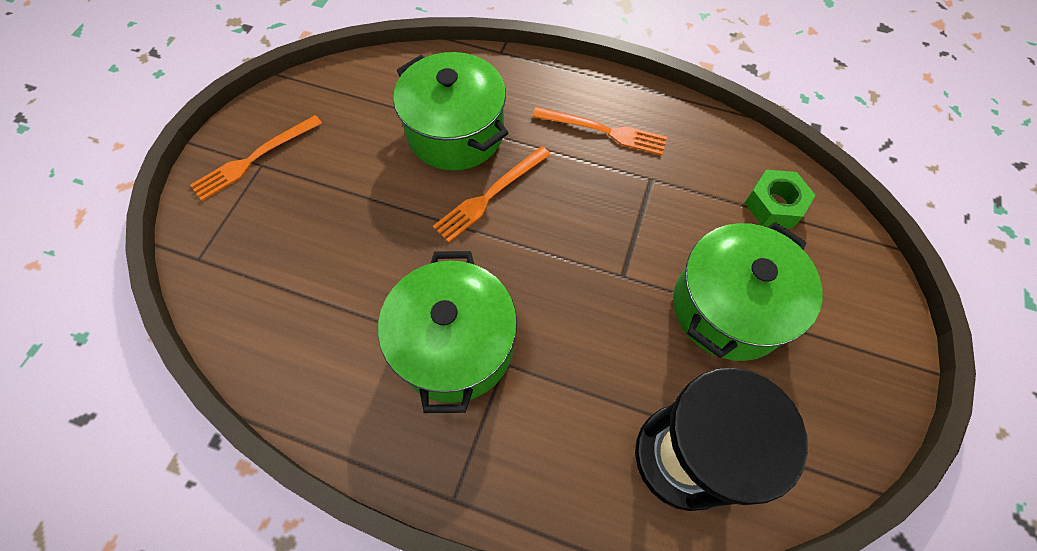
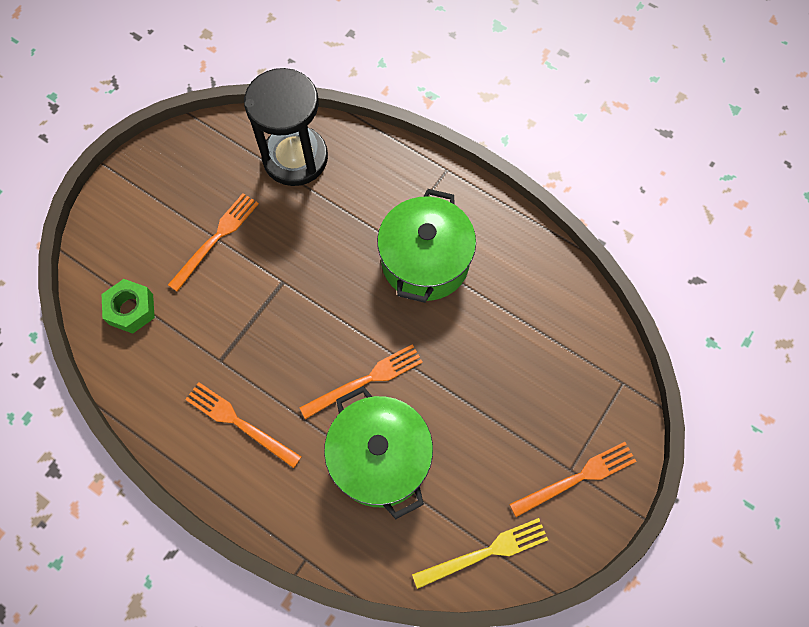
camera: 165 degrees left, 5 degrees up
green pot [673,222,823,361] -> orange fork [168,193,259,292]
none -> yellow fork [412,518,548,589]

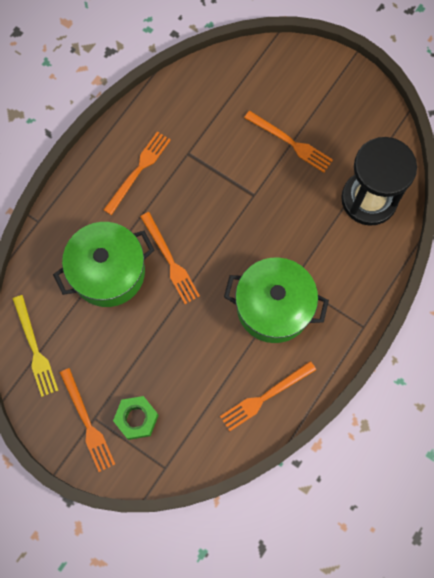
camera: 90 degrees right, 5 degrees up
green nut [102,279,155,334] -> green nut moved to [113,396,159,440]
none -> orange fork [220,361,316,431]

